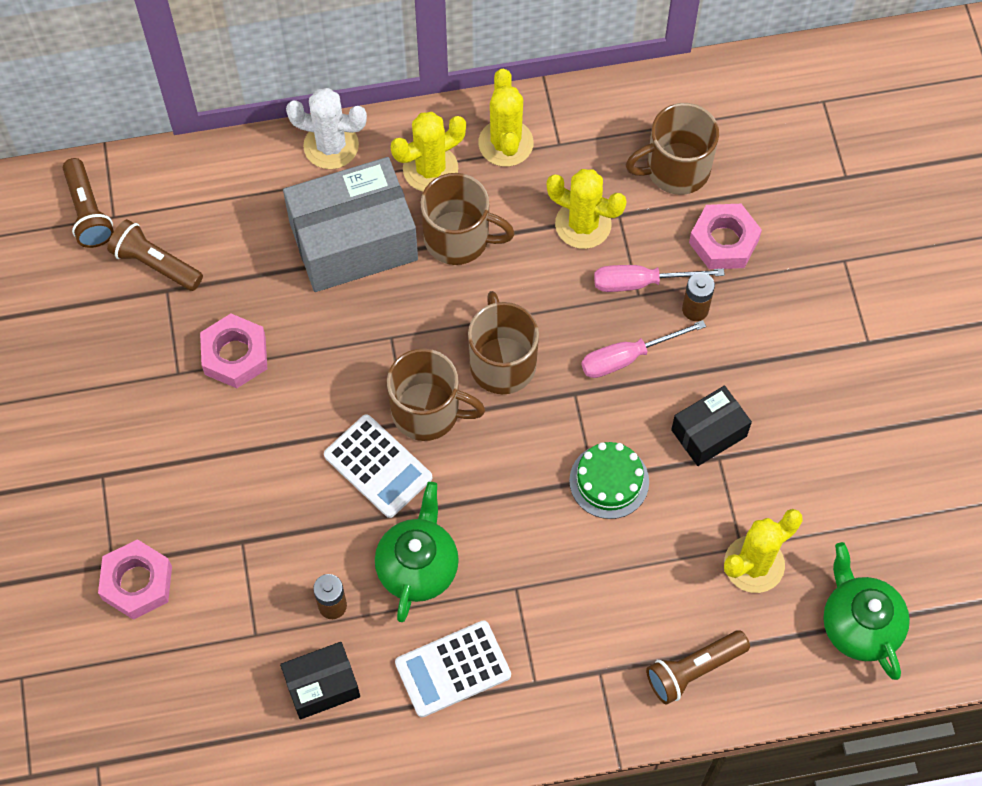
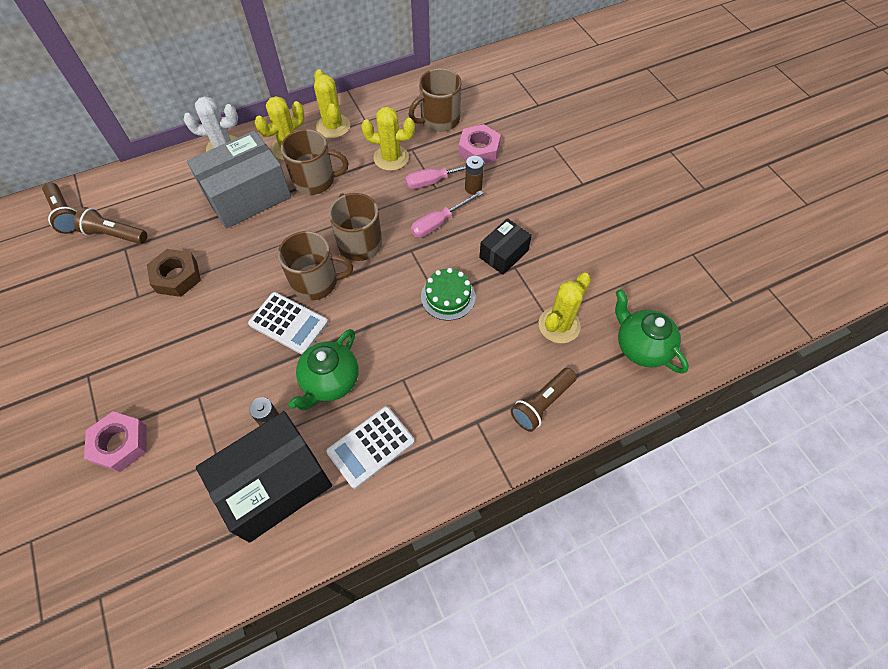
camera: 15 degrees left, 5 degrees down
pink nut [200,314,267,388] -> brown nut [147,249,201,297]
black box [280,642,360,719] -> black box [196,411,332,543], size x1.88
green teapot [375,482,459,622] -> green teapot turned 150 degrees counterclockwise [288,329,359,410]

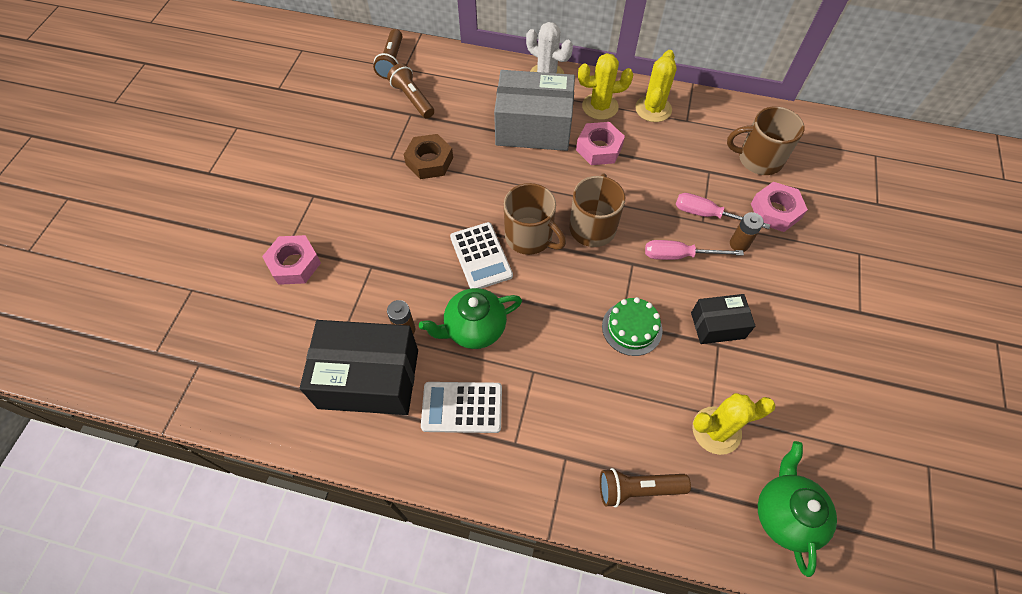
camera: 40 degrees right, 0 degrees up
brown mug [281,129,349,195] -> pink nut [576,122,625,165]
yellow cactus [361,107,415,171] -> none

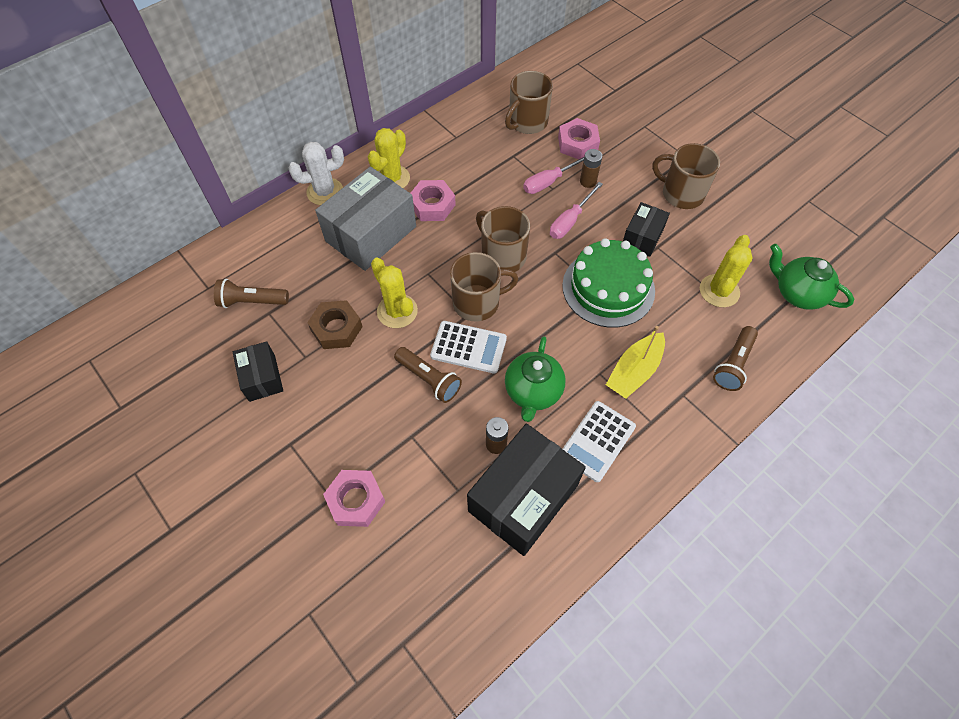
camera: 55 degrees left, 0 degrees up
brown flashlight [373,29,402,79] -> brown flashlight moved to [394,347,462,403]
green cake [602,297,662,356] -> green cake [562,238,655,328], size x1.73
yellow cactus [635,50,677,122] -> yellow cactus moved to [371,258,418,328]
none -> black box [233,341,283,402]
none -> yellow boat [606,326,665,399]
none -> brown mug [652,143,720,209]

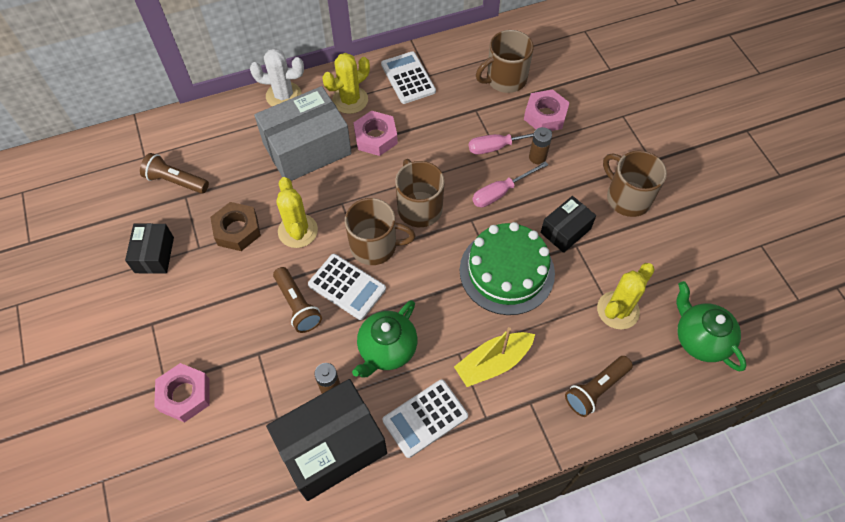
camera: 20 degrees right, 0 degrees up
none -> white calculator [381,51,436,104]

